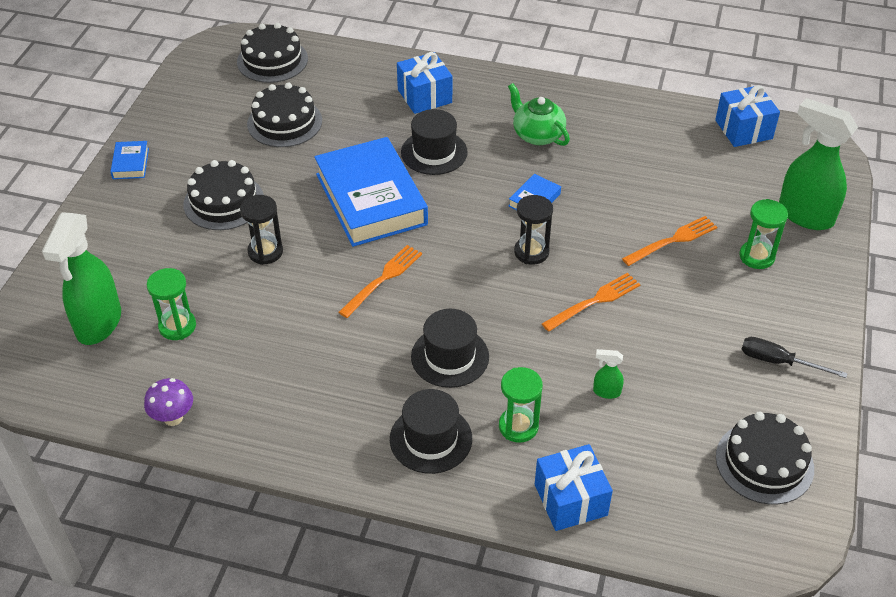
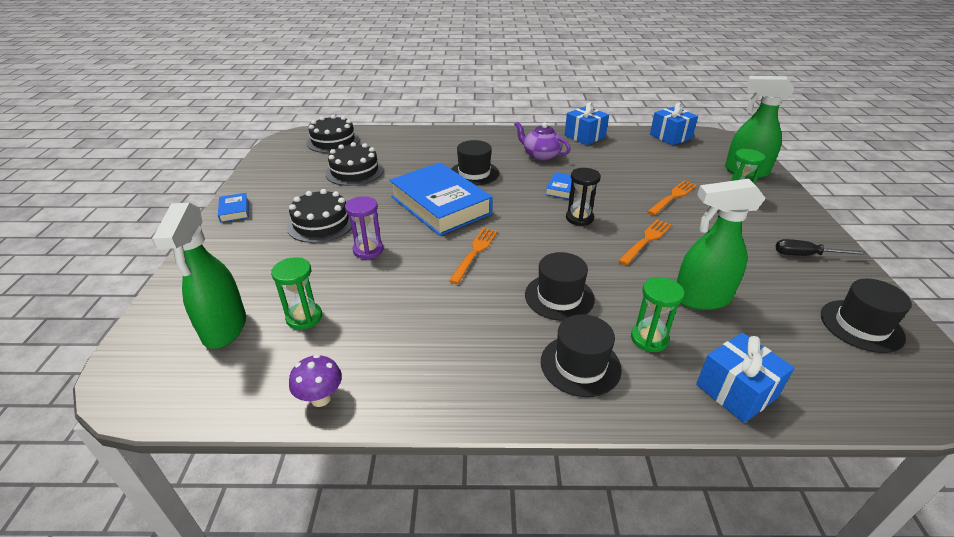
camera: 15 degrees left, 10 degrees down
black hourglass [240,195,283,265] -> purple hourglass [345,196,383,259]
blue gift [397,52,452,114] -> blue gift moved to [565,102,609,145]
green teapot [508,83,570,146] -> purple teapot [515,122,571,161]
green spray bottle [593,349,624,399] -> green spray bottle [677,179,766,310], size x2.41
black cake [716,411,814,504] -> black hat [821,279,912,353]

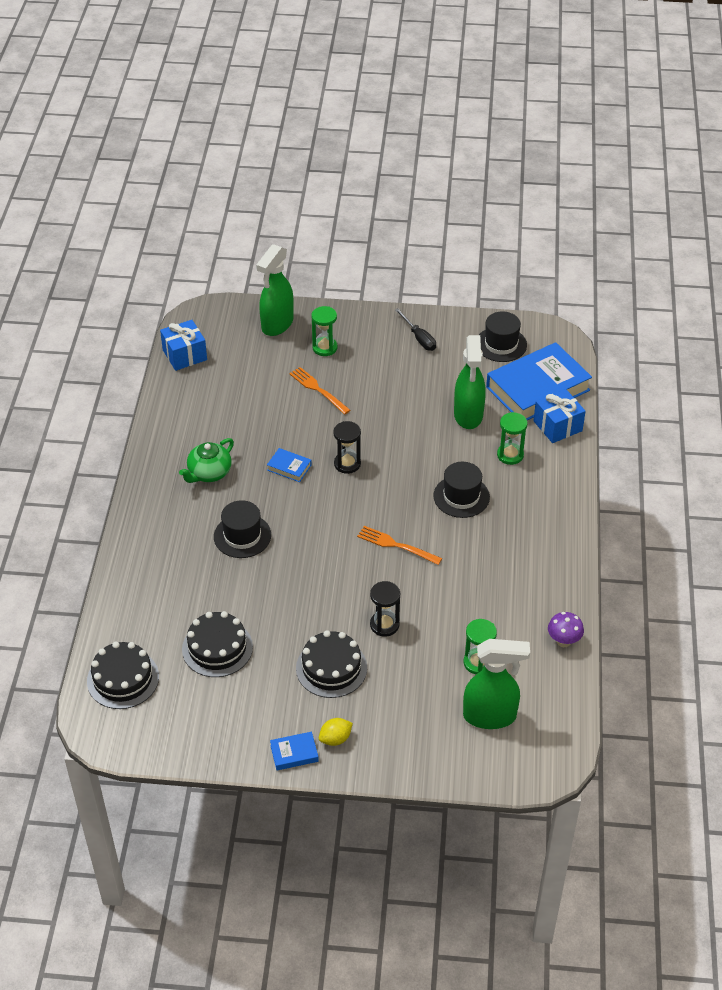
camera: 85 degrees left, 10 degrees up
purple hourglass [345,196,383,259] -> black hourglass [370,581,400,637]
blue book [389,162,493,236] -> blue book moved to [486,342,592,420]
purple teapot [515,122,571,161] -> green teapot [179,438,234,483]
black hat [541,314,622,397] -> none
blue gift [565,102,609,145] -> none
orange fork [618,219,672,265] -> none
black screwdriver [776,239,867,256] -> black screwdriver turned 45 degrees counterclockwise [395,308,436,351]
none -> yellow lemon [319,718,353,746]

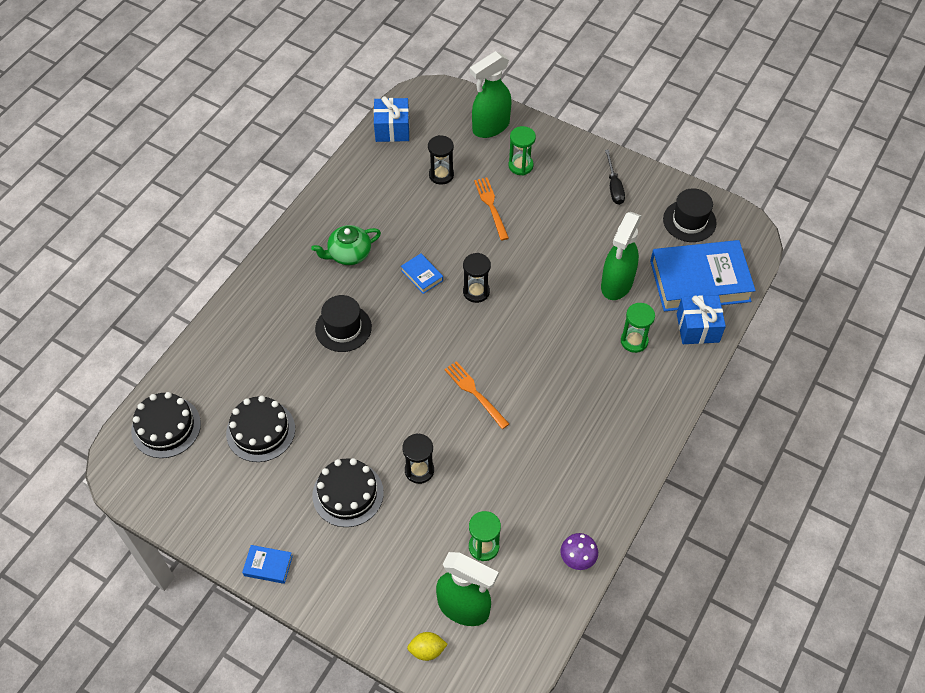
camera: 25 degrees right, 10 degrees up
yellow lemon [319,718,353,746] -> yellow lemon moved to [407,632,448,661]
black hat [433,462,490,518] -> none
none -> black hourglass [428,135,454,185]

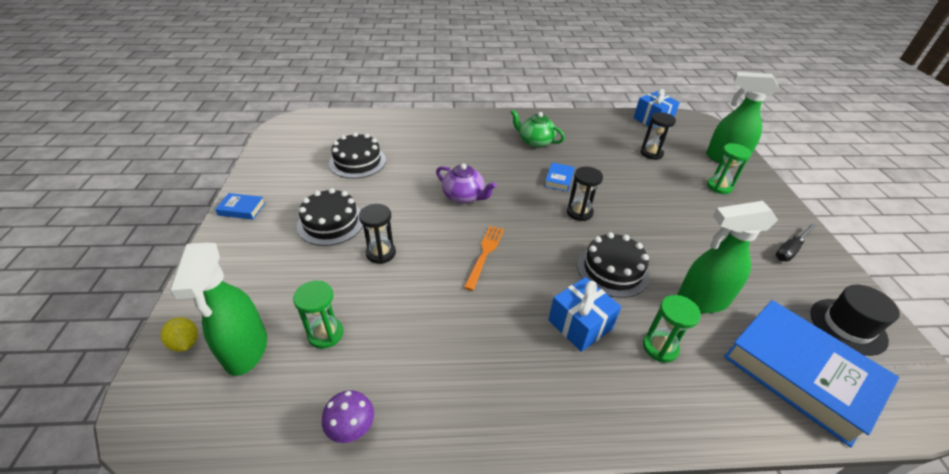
camera: 55 degrees right, 15 degrees down
black cake [131,392,201,458] -> black cake moved to [577,232,650,298]
blue book [242,545,293,584] -> blue book turned 60 degrees counterclockwise [215,193,265,220]
black hat [315,295,372,352] -> none
orange fork [474,177,509,241] -> none
blue gift [677,295,726,344] -> blue gift moved to [548,277,621,352]
none -> purple teapot [436,163,497,203]

